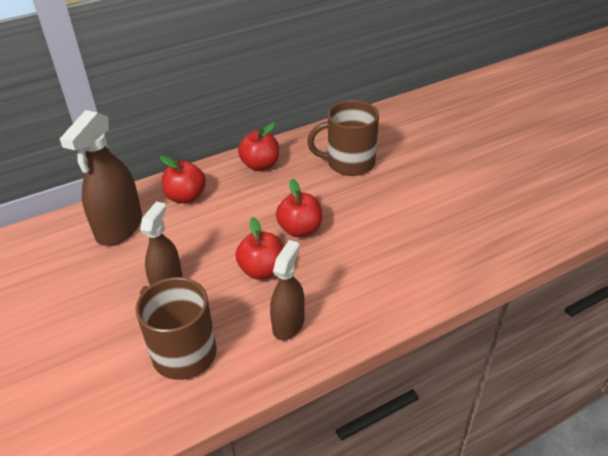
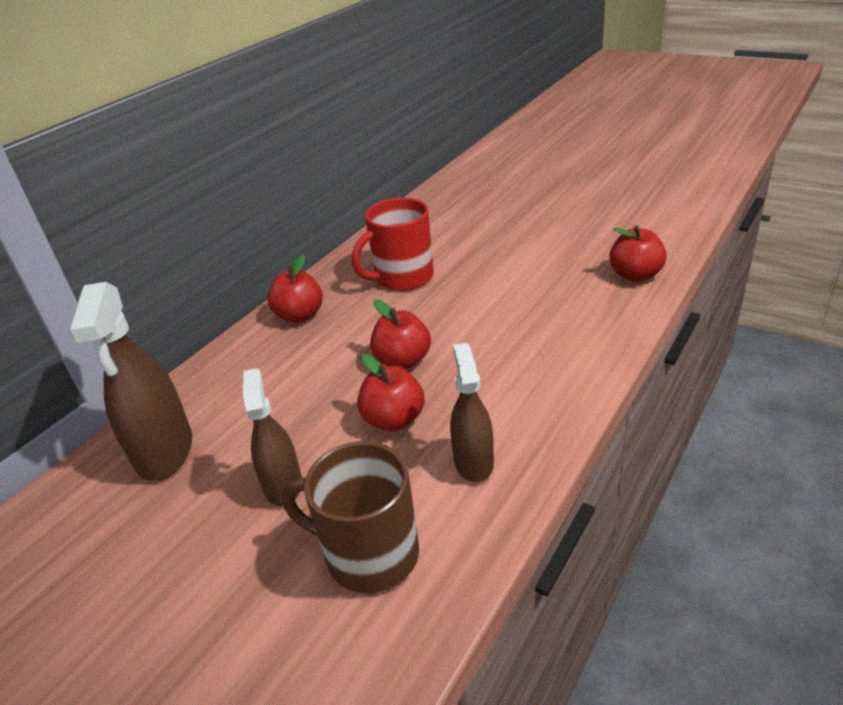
camera: 25 degrees left, 5 degrees down
red apple [160,155,206,203] -> red apple moved to [609,225,667,282]
brown mug [307,100,379,176] -> red mug [352,198,434,291]

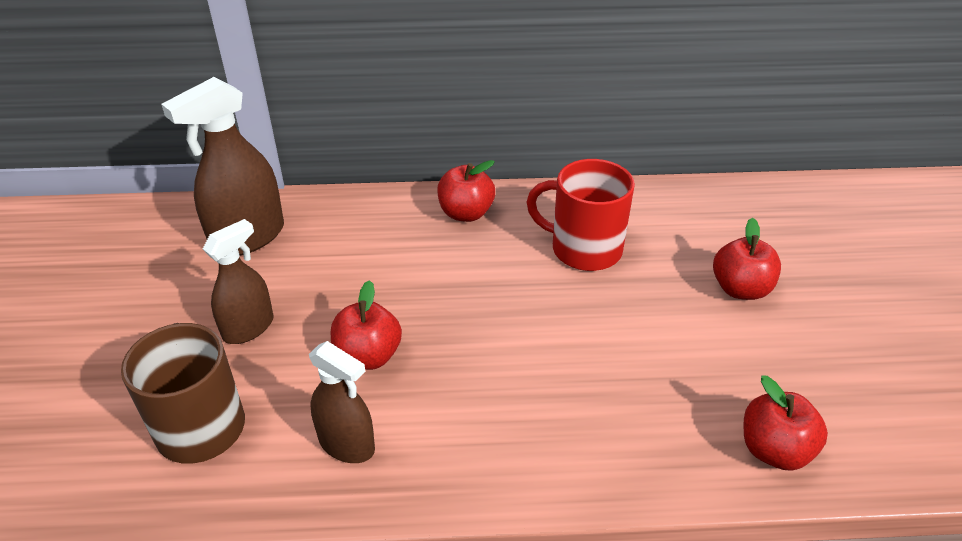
camera: 50 degrees right, 5 degrees up
red apple [370,300,431,369] -> red apple moved to [713,218,781,300]
brown spray bottle [450,343,494,482] -> brown spray bottle turned 75 degrees clockwise [309,341,375,463]

